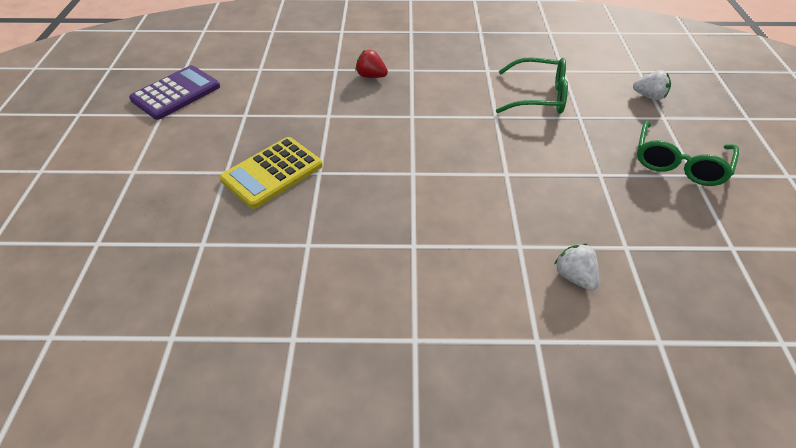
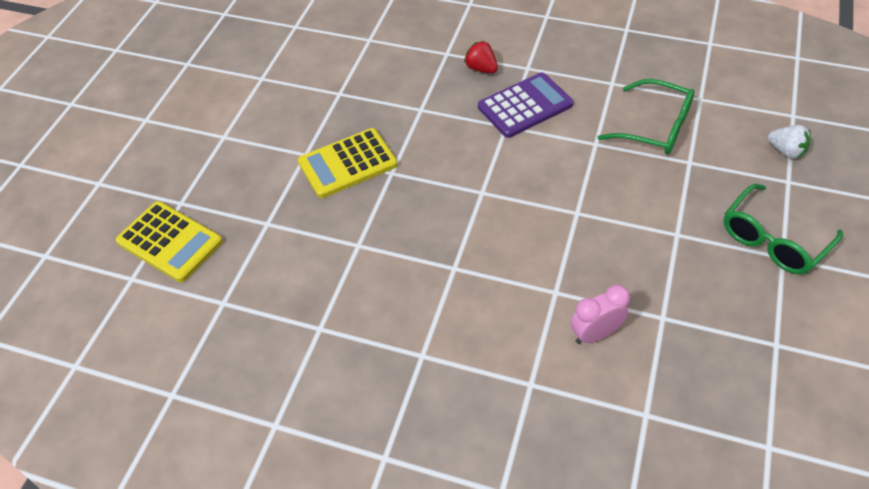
camera: 20 degrees right, 5 degrees up
purple calculator [129,65,220,120] -> purple calculator moved to [478,72,574,138]
white strawberry [554,244,599,290] -> pink clock [571,285,630,344]
none -> yellow calculator [116,201,223,282]

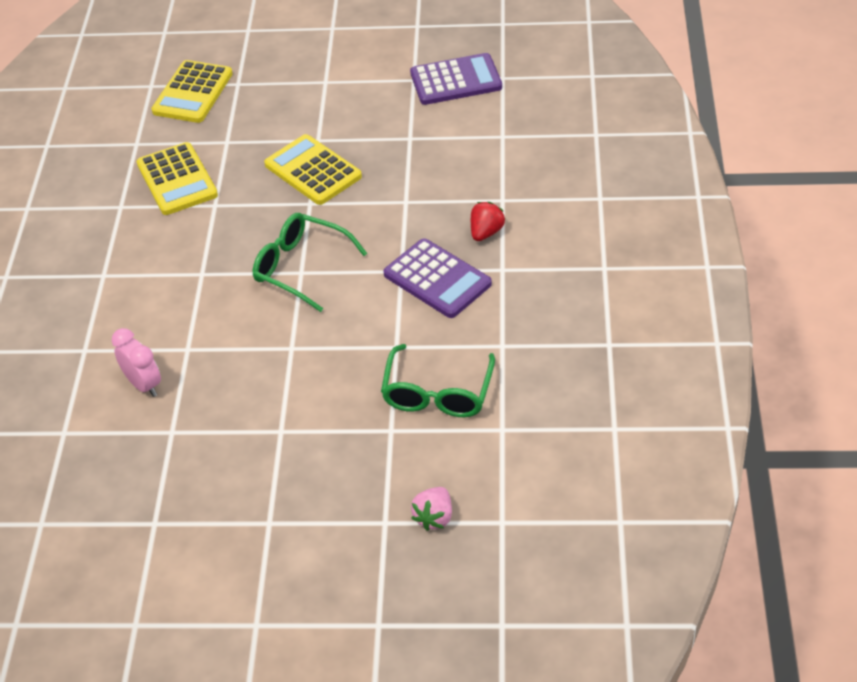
camera: 75 degrees right, 5 degrees down
green glasses [724,184,843,274] -> green glasses moved to [253,213,367,312]
white strawberry [768,125,811,159] -> pink strawberry [411,487,452,531]
none -> yellow calculator [137,142,218,215]
none -> purple calculator [410,53,502,105]

